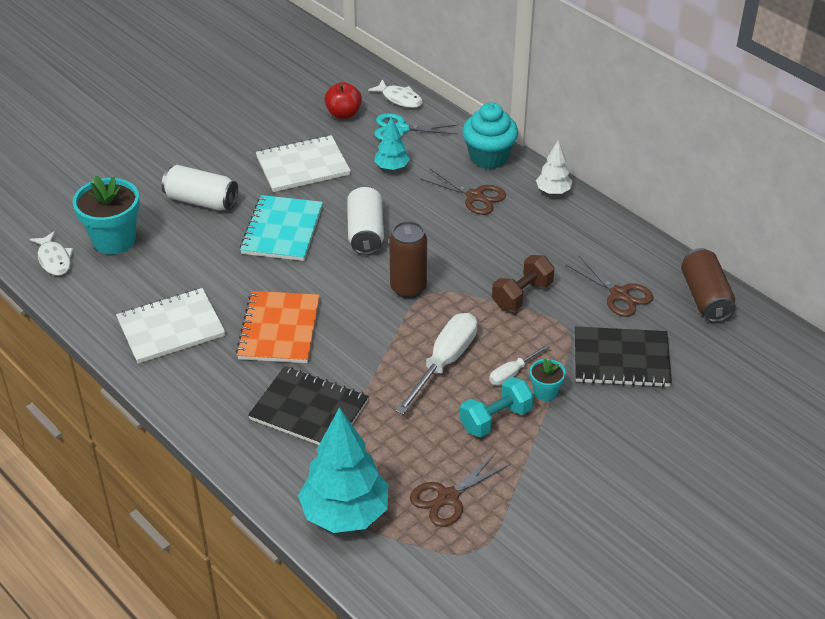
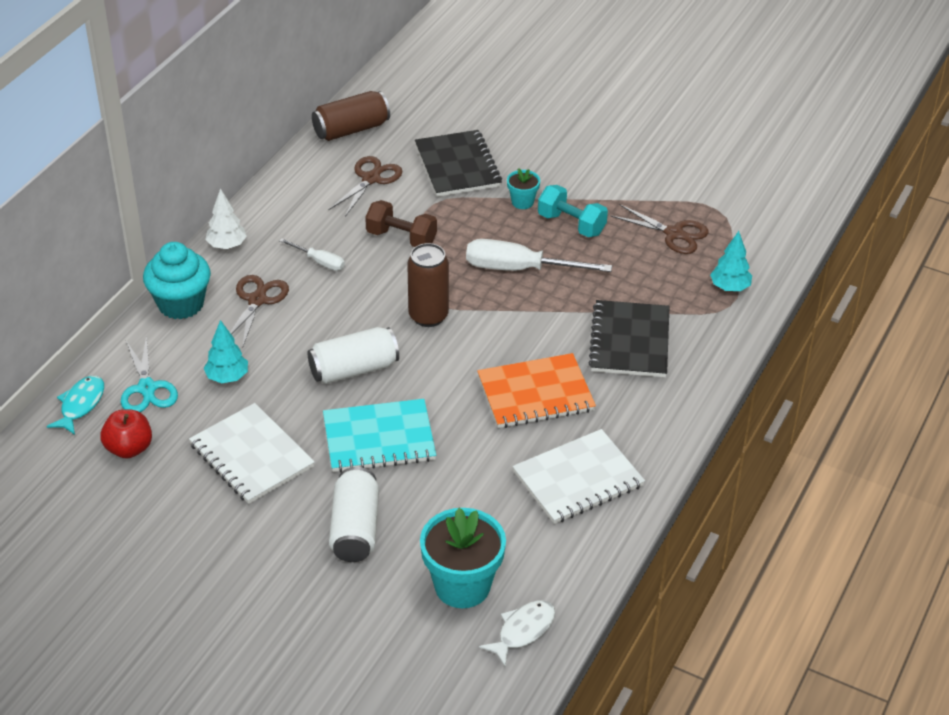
camera: 110 degrees left, 0 degrees up
white notebook [116,288,225,363] -> white notebook turned 75 degrees counterclockwise [513,429,645,524]
turquoise tree [298,407,388,533] -> turquoise tree [710,231,752,291], size x0.51
white fish [368,79,423,108] -> turquoise fish [47,376,104,435]
white screwdriver [489,344,550,385] -> white screwdriver moved to [279,238,345,271]

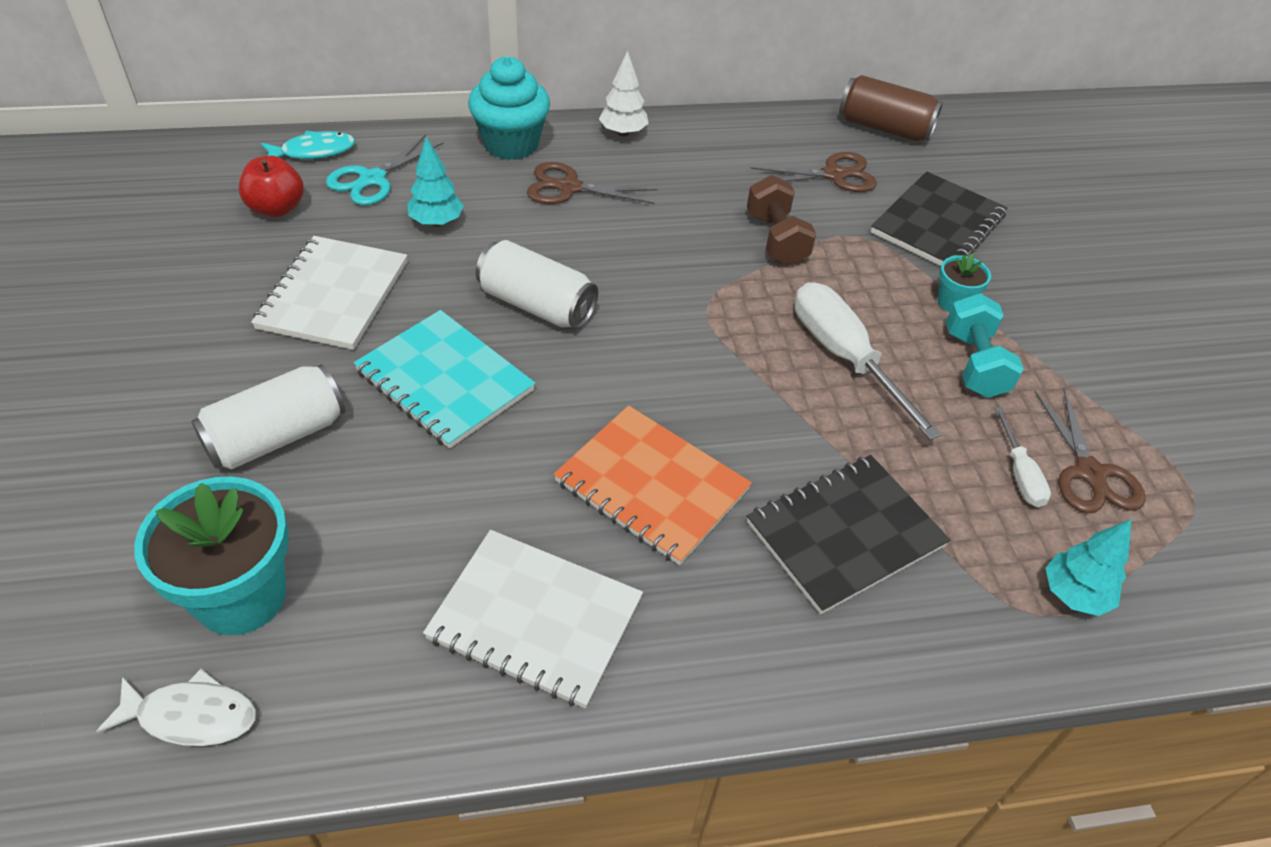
camera: 50 degrees right, 5 degrees up
brown scissors [230,275,289,348] -> brown scissors turned 150 degrees counterclockwise [527,162,657,204]
white screwdriver [279,238,345,271] -> white screwdriver moved to [994,407,1051,507]
brown can [407,243,449,327] -> none

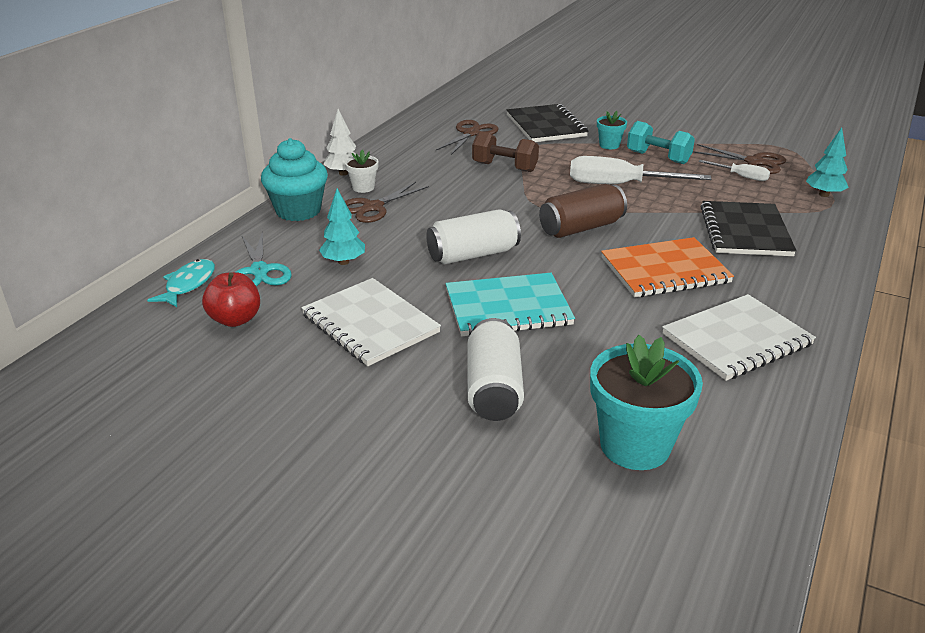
camera: 50 degrees left, 15 degrees down
white fish [96,669,256,746] -> none
brown can [839,75,943,141] -> brown can moved to [539,184,627,238]
none -> white flower pot [345,150,379,193]

